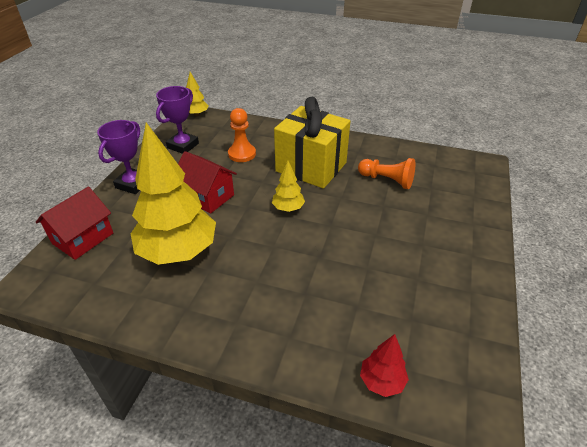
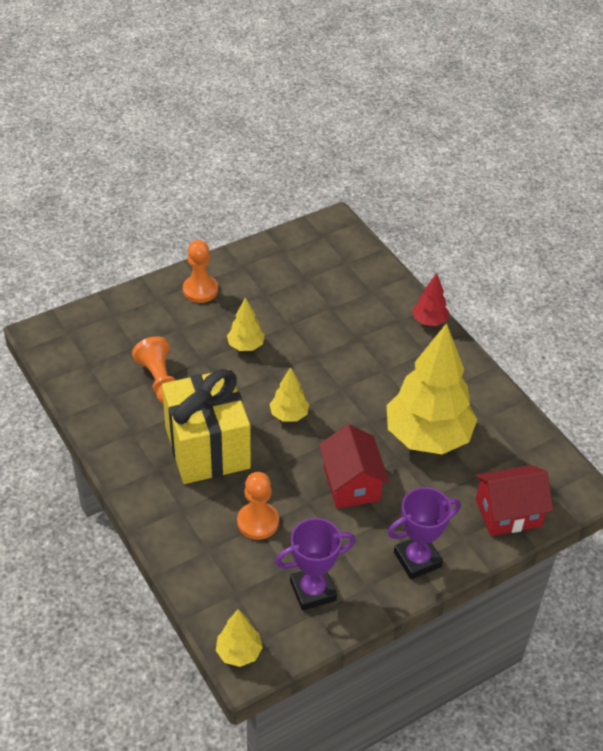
camera: 140 degrees left, 5 degrees up
red tree [360,334,409,397] -> red tree moved to [413,273,449,326]
none -> orange pawn [183,240,218,303]
none -> yellow tree [227,297,265,351]

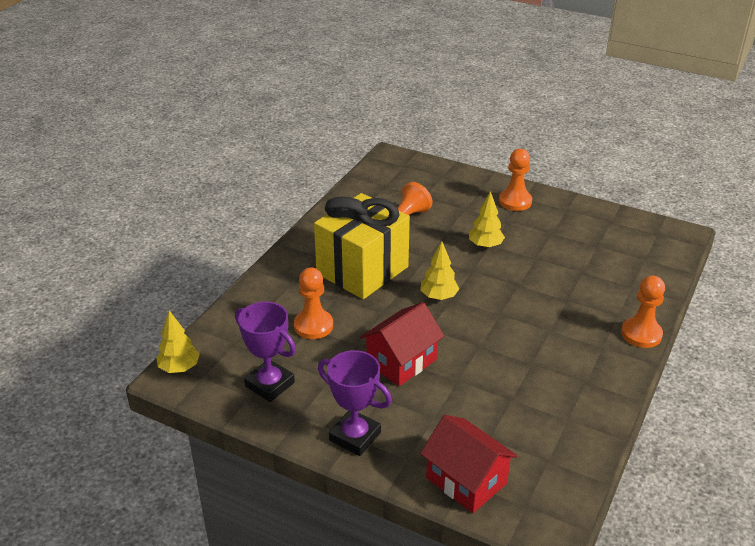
camera: 60 degrees right, 10 degrees down
yellow tree [387,323,477,454] -> none
red tree [413,273,449,326] -> orange pawn [621,276,665,348]

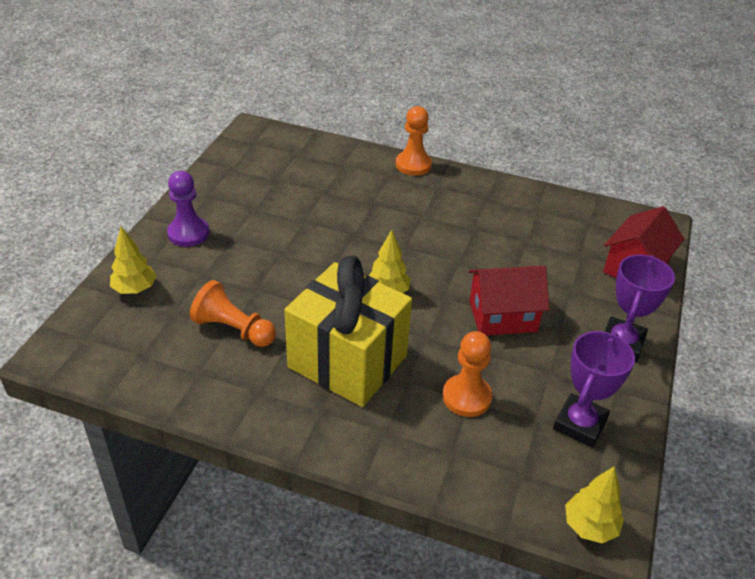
camera: 100 degrees left, 5 degrees up
red house [360,302,444,386] -> red house turned 45 degrees counterclockwise [469,266,550,336]
yellow tree [469,191,505,249] -> yellow tree moved to [110,226,156,294]
orange pawn [499,149,532,211] -> purple pawn [167,171,209,247]

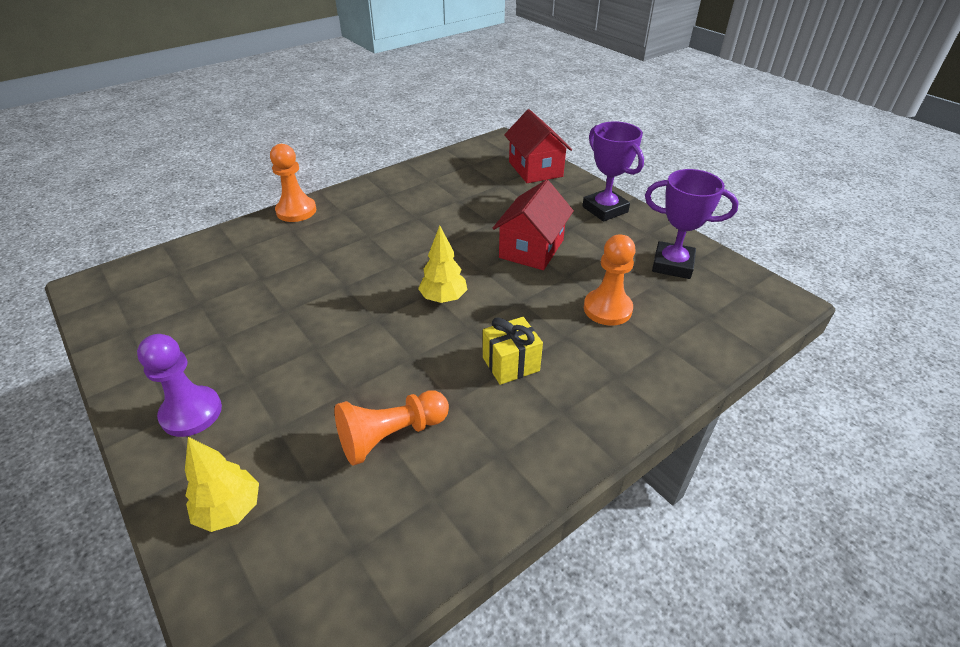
camera: 55 degrees left, 0 degrees up
yellow gift [284,256,412,407] -> yellow gift [483,317,543,385], size x0.44
purple trophy [553,331,635,448] -> purple trophy turned 45 degrees counterclockwise [645,169,739,279]
yellow tree [565,466,624,543] -> none

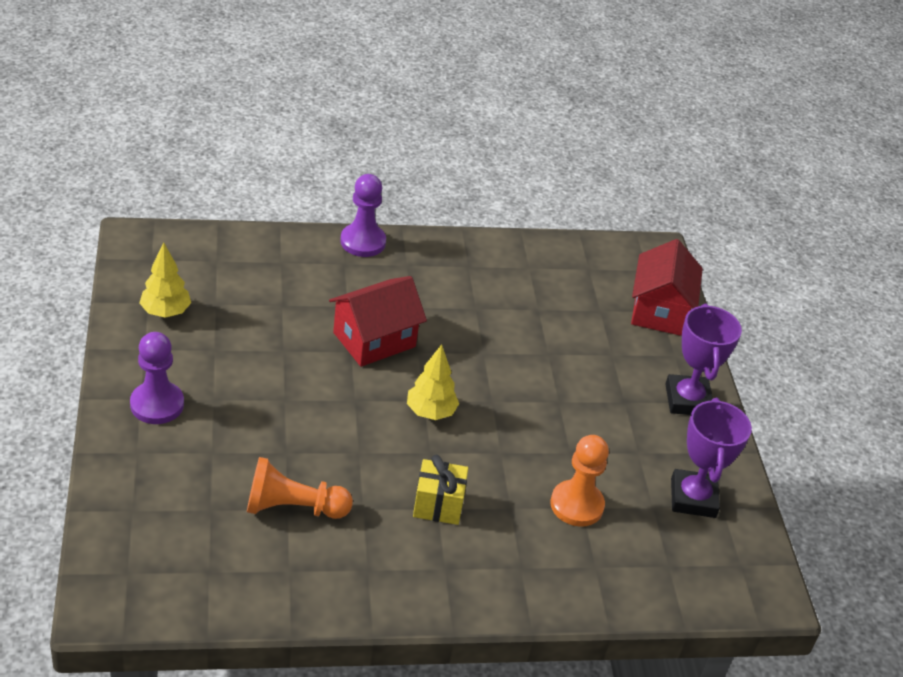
camera: 25 degrees right, 0 degrees up
yellow tree [185,437,259,532] -> yellow tree moved to [139,243,191,318]
orange pawn [270,144,316,222] -> purple pawn [340,174,386,257]
red house [493,180,574,270] -> red house moved to [329,276,427,367]
purple trophy [645,169,739,279] -> purple trophy turned 45 degrees clockwise [671,398,752,518]

